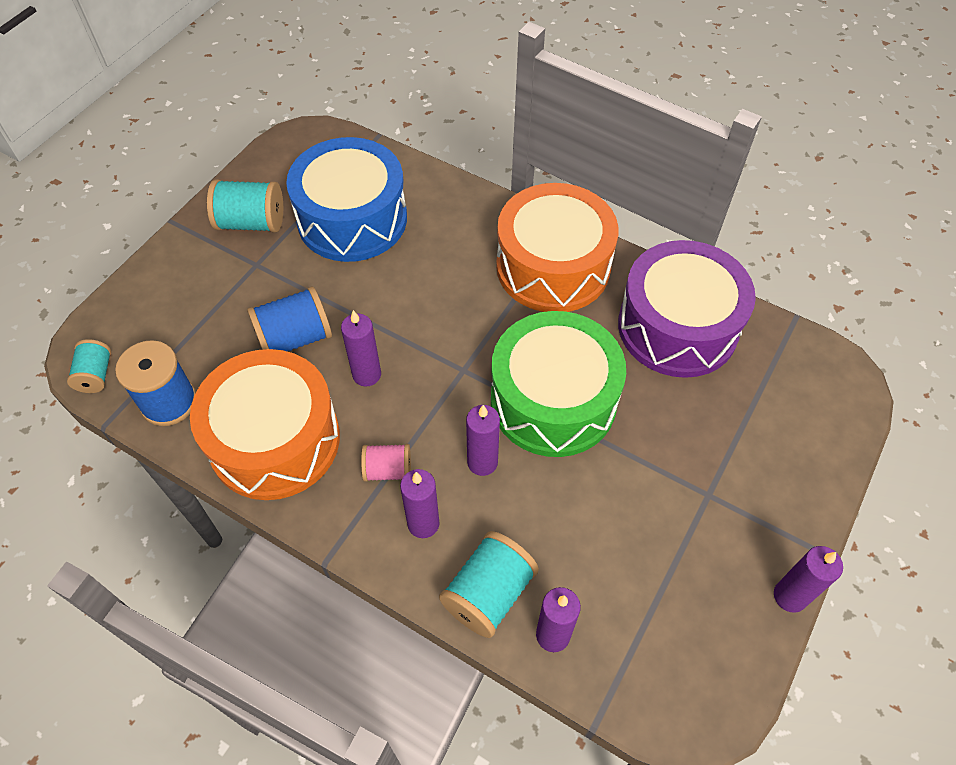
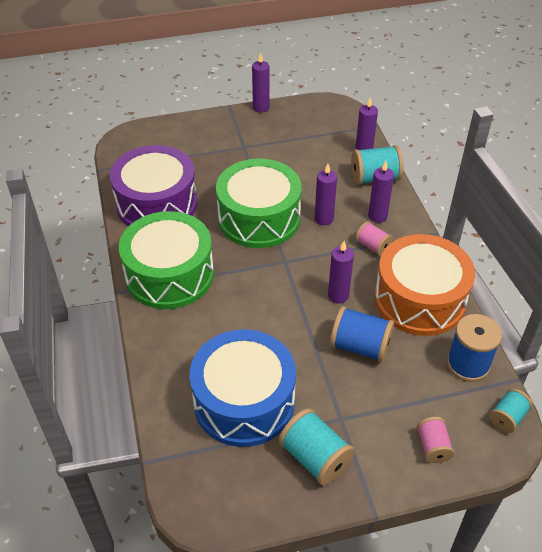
camera: 135 degrees left, 10 degrees down
orange drum [496,183,618,312] -> green drum [119,211,214,309]
none -> pink spool [417,417,454,463]

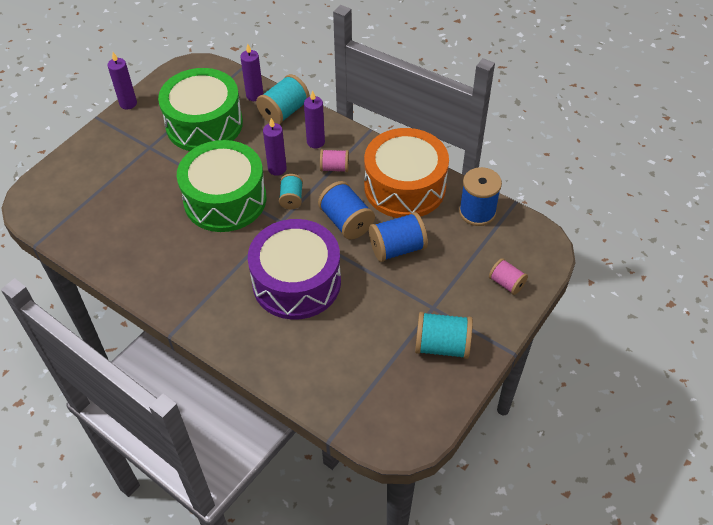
camera: 40 degrees left, 5 degrees up
purple drum [110,145,197,226] -> purple drum moved to [248,219,341,320]
green drum [119,211,214,309] -> green drum moved to [158,68,243,151]
blue drum [190,329,296,447] -> none
purple candle [328,241,354,304] -> blue spool [318,181,375,240]
turquoise spool [489,389,532,433] -> turquoise spool moved to [279,174,303,209]

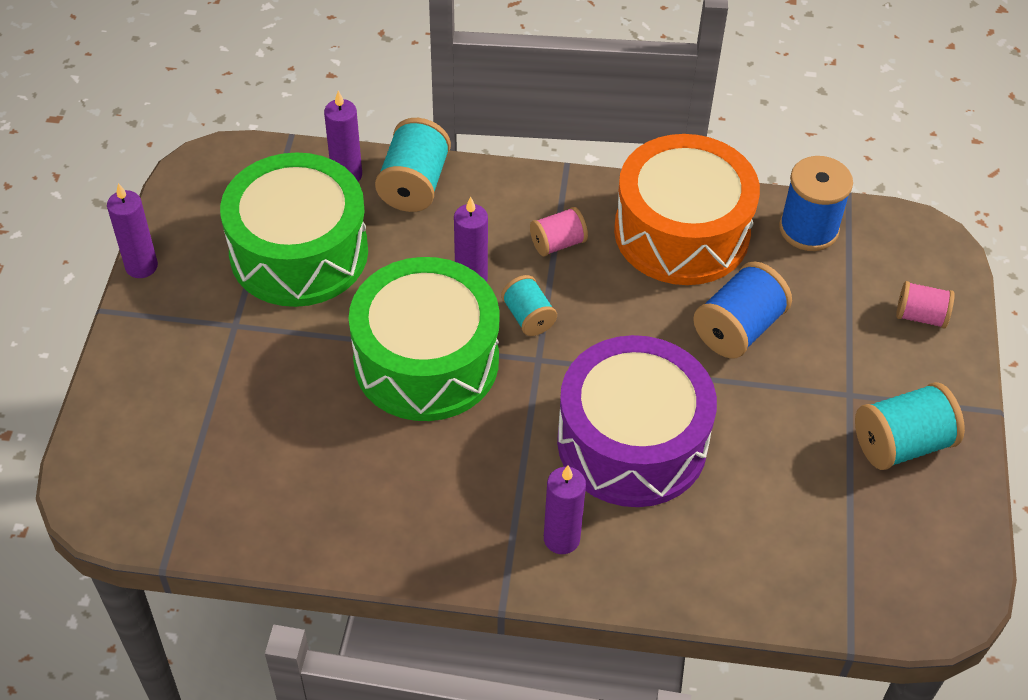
camera: 30 degrees left, 0 degrees up
purple candle [304,90,325,148] -> purple candle moved to [544,465,586,554]
blue spool [318,181,375,240] -> none

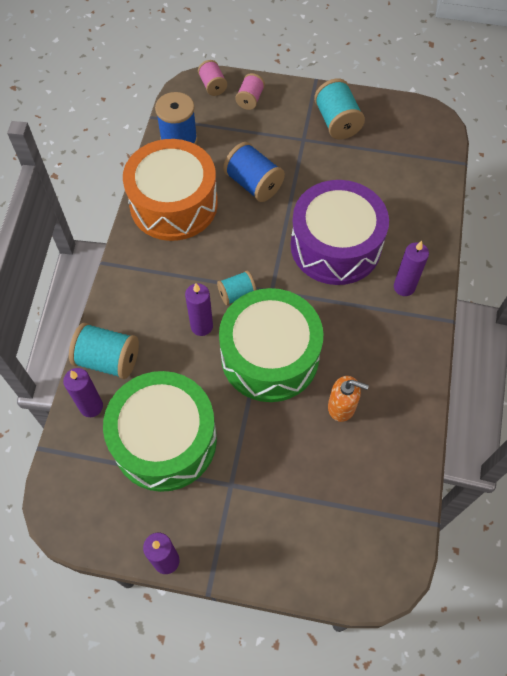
camera: 85 degrees left, 10 degrees up
pink spool [530,207,588,256] -> pink spool moved to [198,60,227,96]
none -> orange soap dispenser [328,376,369,422]

